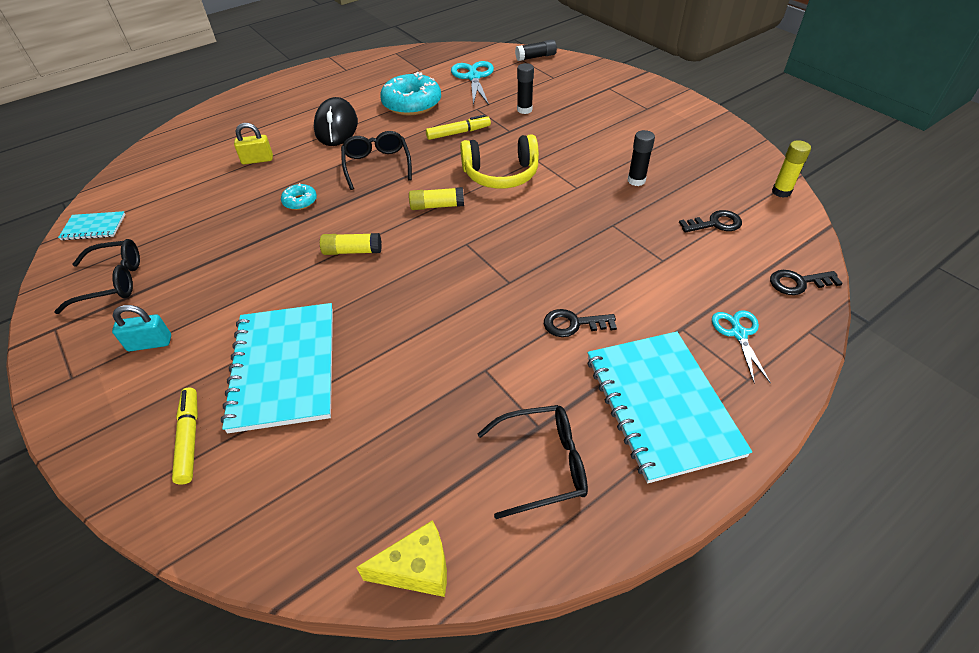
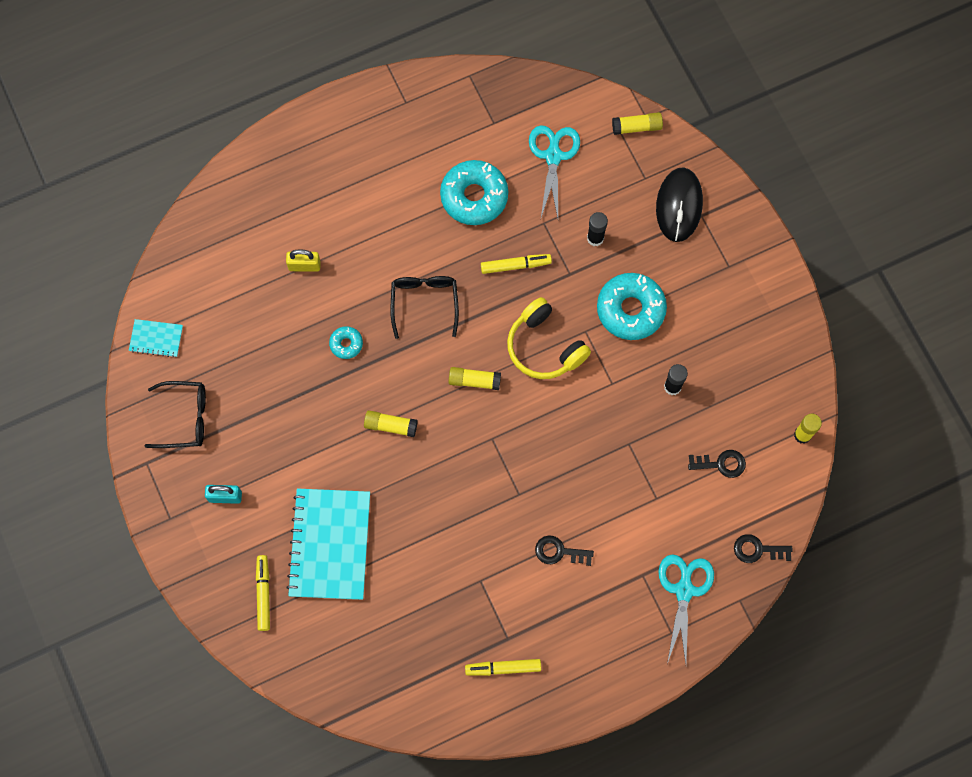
camera: 10 degrees right, 25 degrees up
black mouse [314,97,358,146] -> black mouse moved to [656,168,703,242]
yellow cheese [356,520,447,597] -> none
yellow headphones [460,134,539,189] -> yellow headphones turned 45 degrees clockwise [507,297,591,379]
black glasses [478,405,588,519] -> yellow marker [465,659,541,676]
black glue stick [515,40,557,61] -> yellow glue stick [612,112,663,135]
turquoise notebook [587,331,752,483] -> none
turquoise scissors [712,310,771,384] -> turquoise scissors [658,555,714,664], size x1.53
none -> turquoise donut [597,273,667,340]

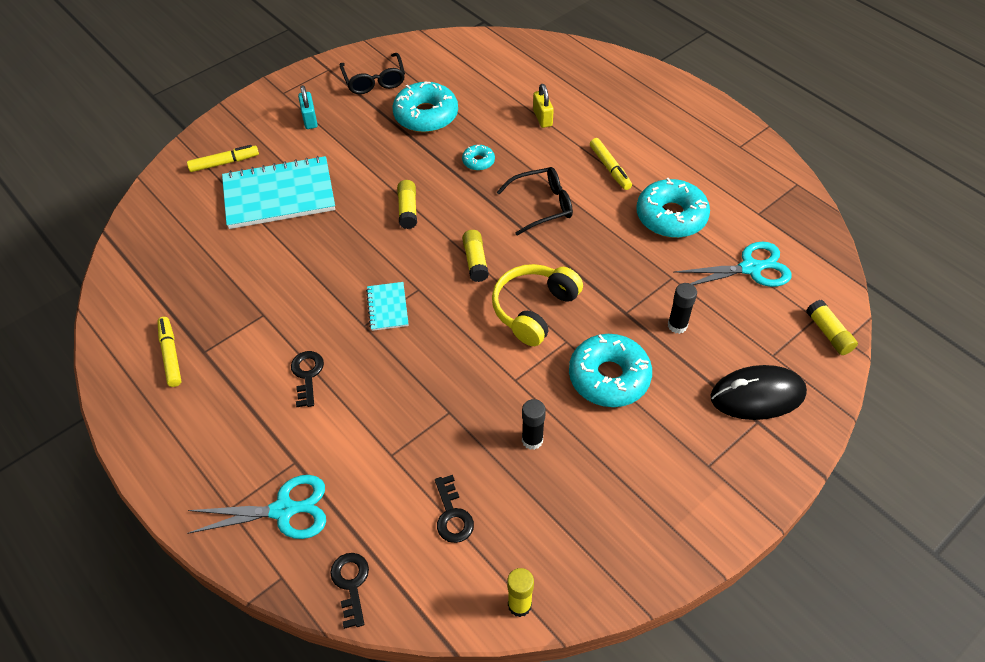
camera: 75 degrees right, 20 degrees down
turquoise notebook [129,319,183,358] -> turquoise notebook moved to [366,282,409,331]
yellow marker [481,254,552,274] -> yellow marker moved to [590,138,632,190]
none -> turquoise donut [393,82,458,133]

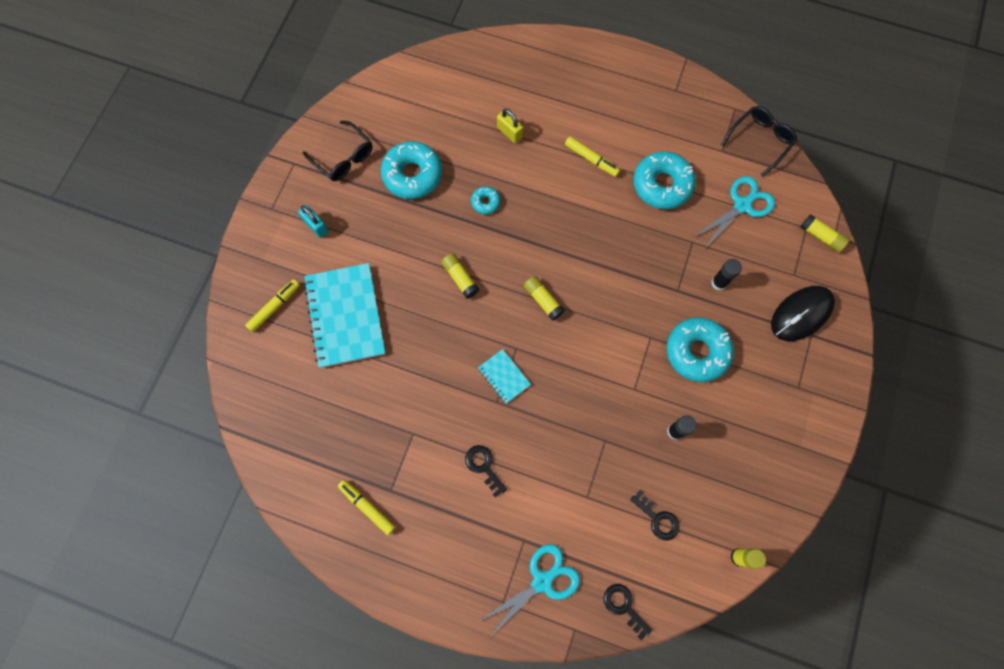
camera: 30 degrees left, 20 degrees up
turquoise notebook [222,156,335,229] -> turquoise notebook turned 60 degrees counterclockwise [304,263,386,368]
yellow headphones [492,264,583,346] -> none
black glasses [497,167,573,236] -> black glasses moved to [721,106,797,177]

